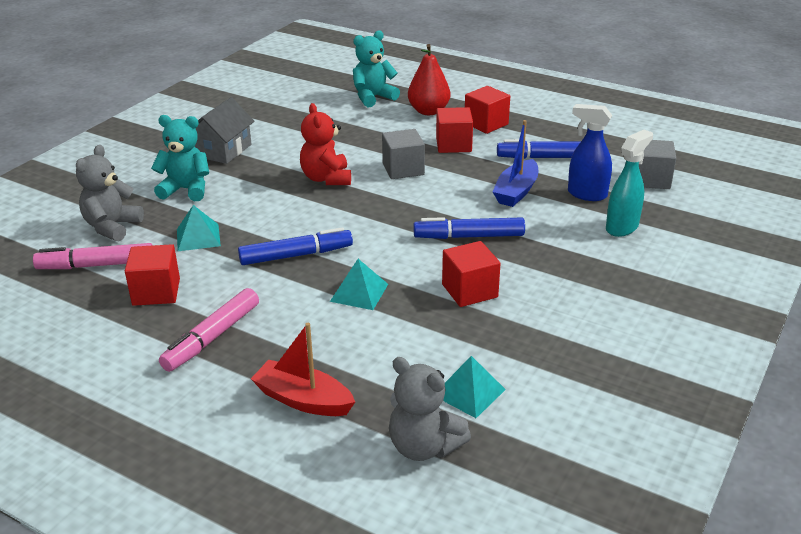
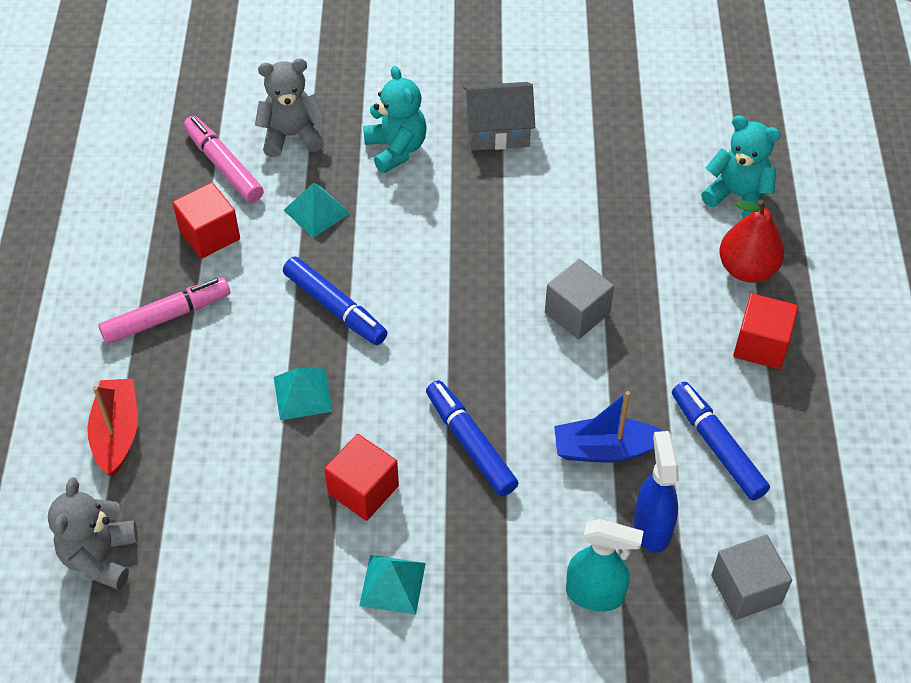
camera: 60 degrees right, 20 degrees up
pink marker [159,288,259,372] -> pink marker turned 150 degrees clockwise [98,277,230,344]
red teddy bear [300,103,351,185] -> none
red cube [436,107,473,153] -> none
turquoise pyramid [443,356,506,418] -> turquoise pyramid moved to [359,555,426,615]

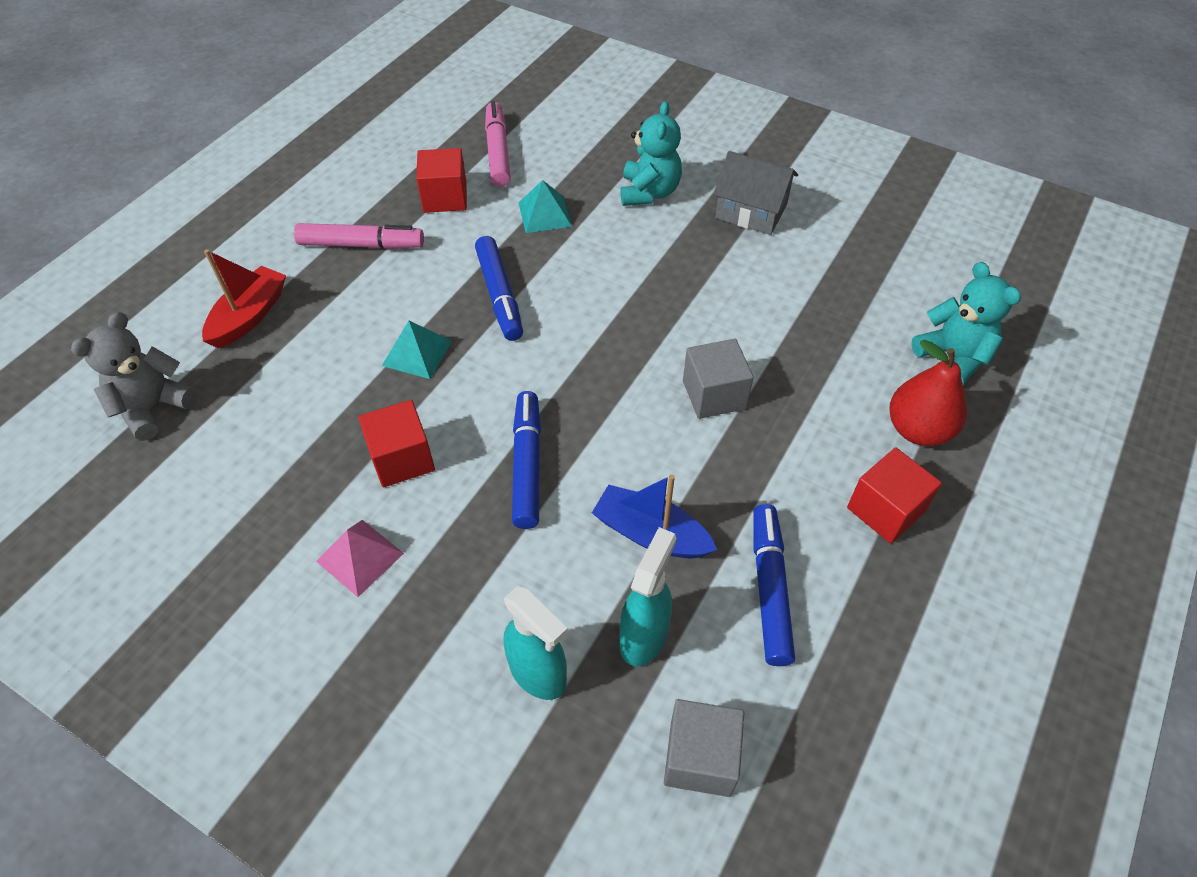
camera: 30 degrees right, 0 degrees up
grey teddy bear [255,59,325,157] -> none
turquoise pyramid [359,555,426,615] -> pink pyramid [316,520,404,597]
blue spray bottle [634,431,679,553] -> turquoise spray bottle [619,527,677,666]

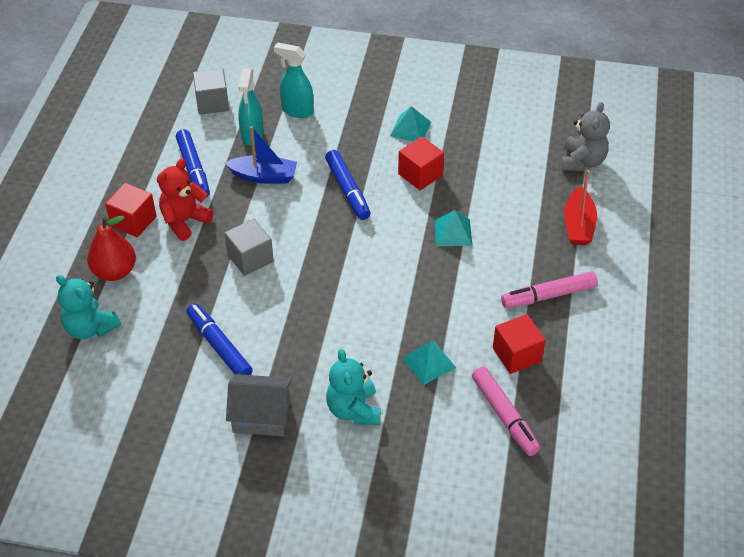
camera: 160 degrees right, 5 degrees down
pink pyramid [316,520,404,597] -> turquoise pyramid [390,106,431,142]
blue marker [475,236,523,341] -> blue marker moved to [186,303,253,375]
none -> red teddy bear [157,159,214,241]

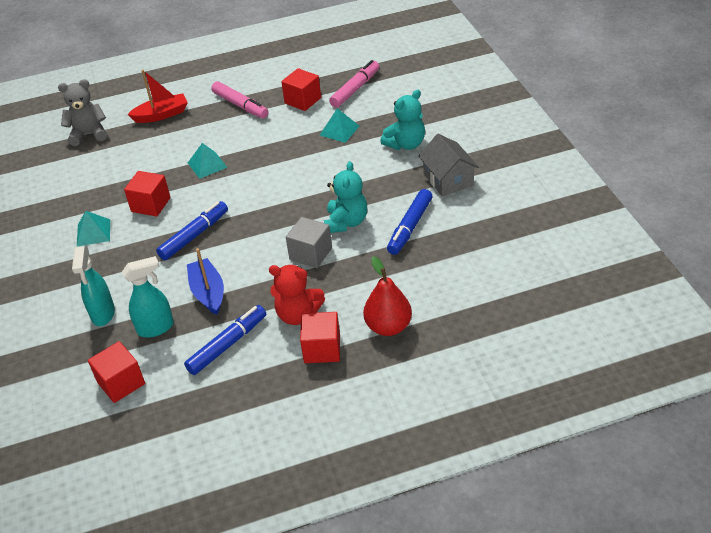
camera: 115 degrees left, 5 degrees down
turquoise teddy bear [56,275,121,339] -> turquoise teddy bear moved to [324,161,367,233]
grey cube [193,68,229,114] -> red cube [88,341,145,403]

